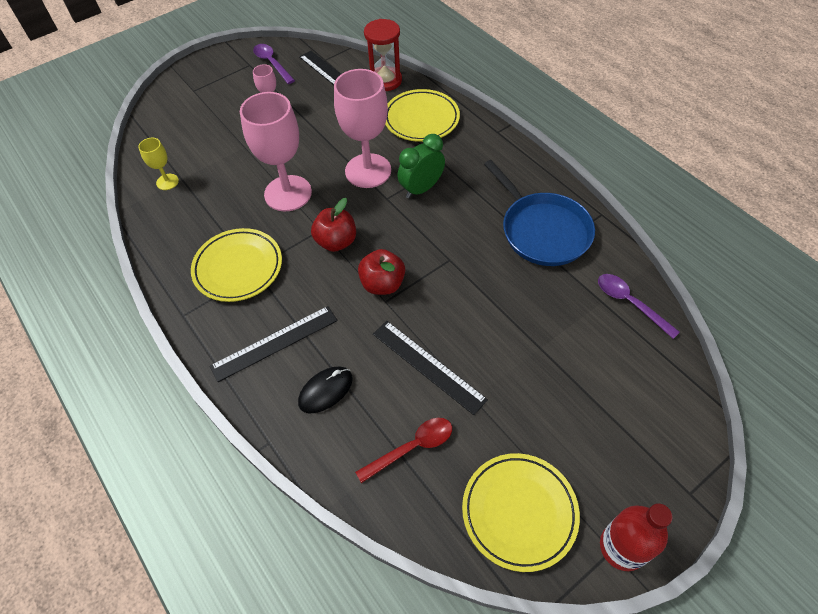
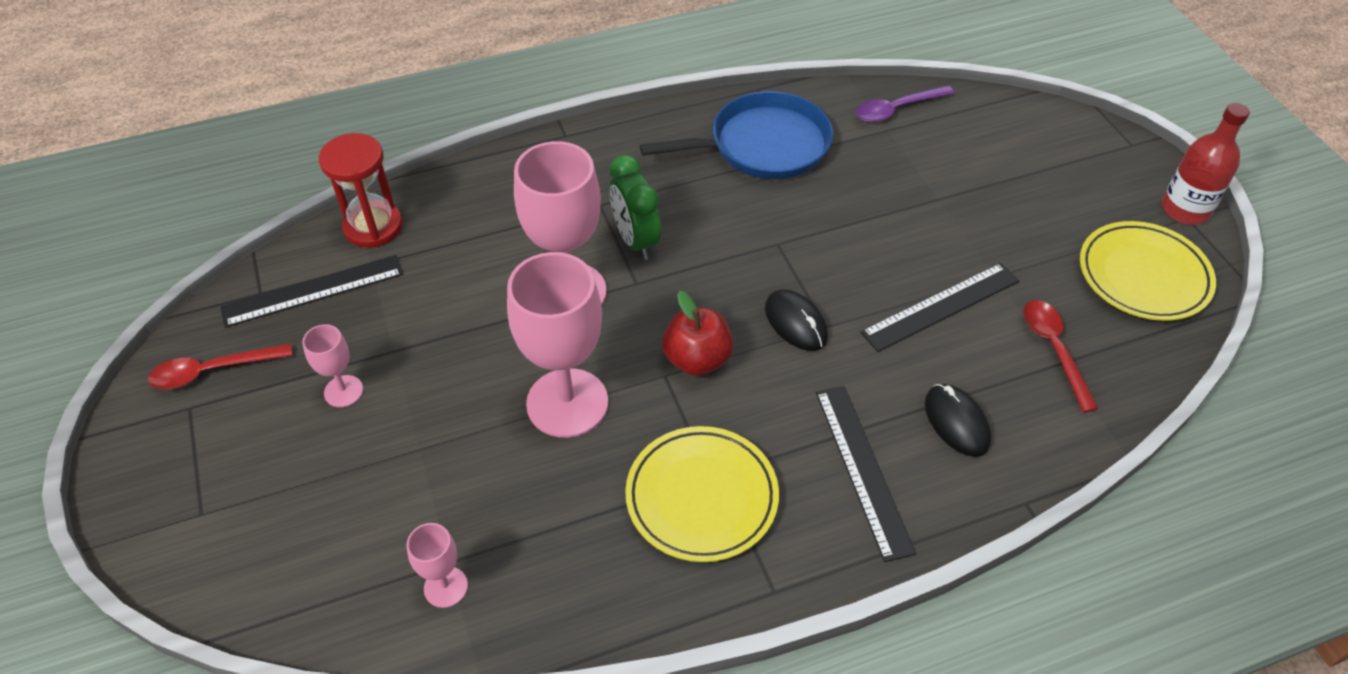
camera: 75 degrees left, 5 degrees down
yellow goblet [138,138,179,190] -> pink goblet [407,523,468,608]
purple spoon [253,44,295,84] -> red spoon [148,343,292,389]
red apple [358,249,405,295] -> black mouse [765,289,828,351]
yellow plate [385,89,460,142] -> none

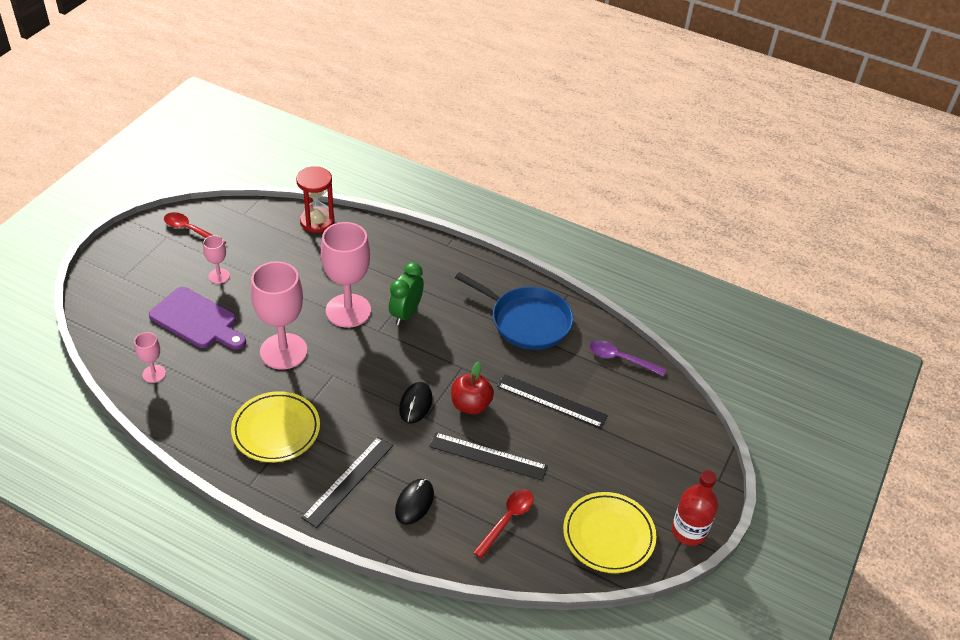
camera: 45 degrees right, 5 degrees down
black ruler [220,255,403,328] -> black ruler moved to [497,374,608,428]
red apple [662,291,734,376] -> red apple moved to [451,361,494,414]
none -> purple cutting board [149,287,246,350]

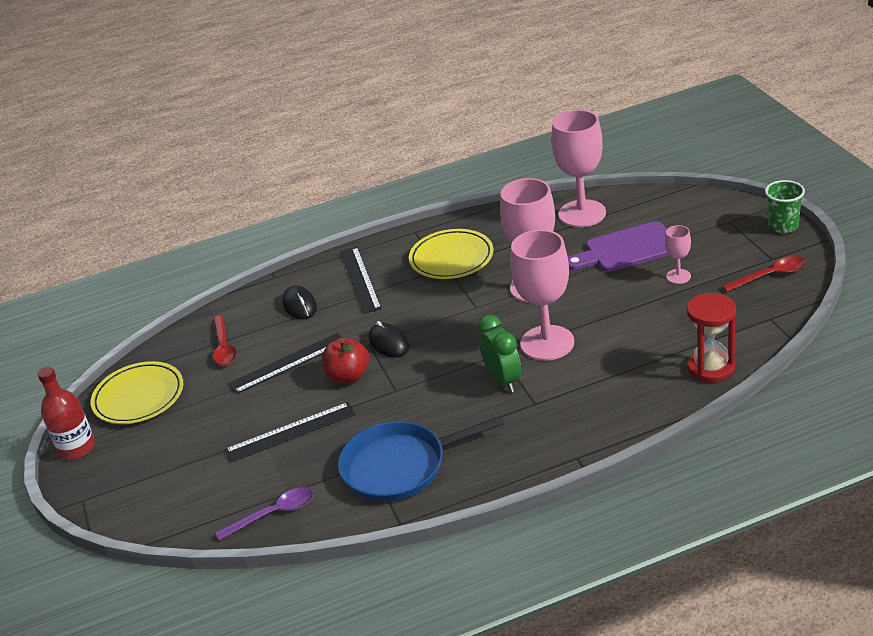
camera: 140 degrees right, 10 degrees down
pink goblet [134,332,166,383] -> pink goblet [551,110,606,227], size x2.11
none -> green cup [765,180,805,233]

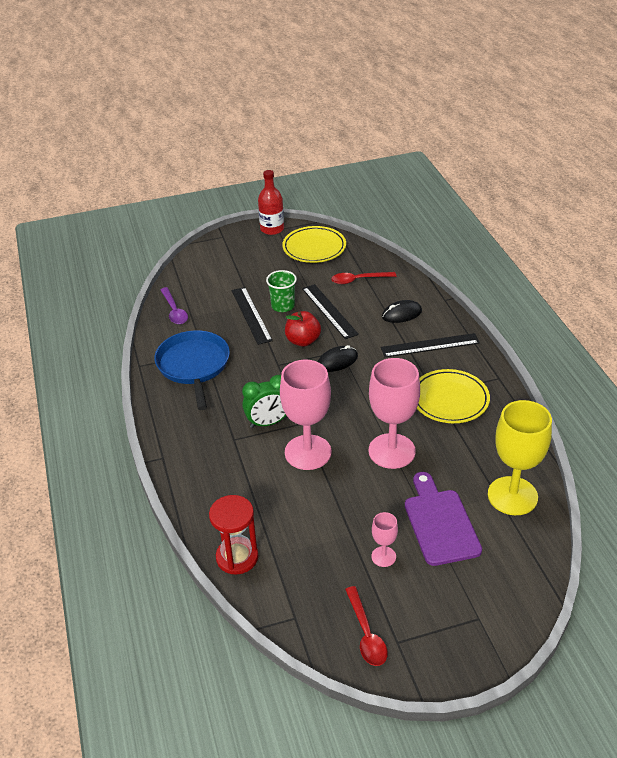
camera: 90 degrees right, 5 degrees up
pink goblet [551,110,606,227] -> yellow goblet [488,400,552,515]
green cup [765,180,805,233] -> green cup moved to [266,270,297,312]

